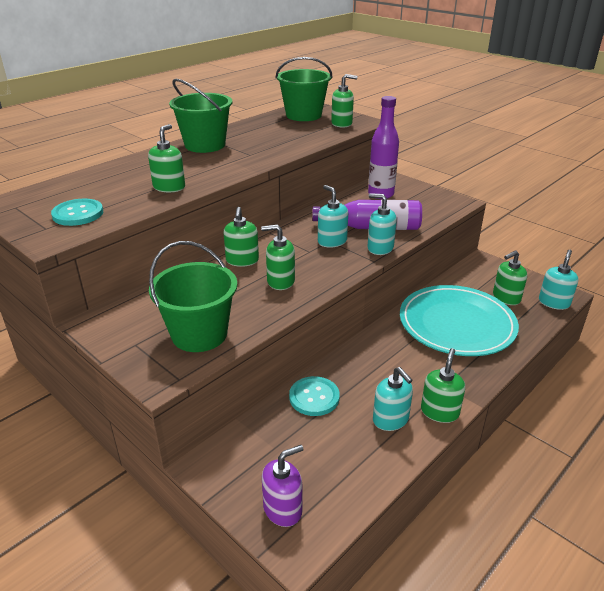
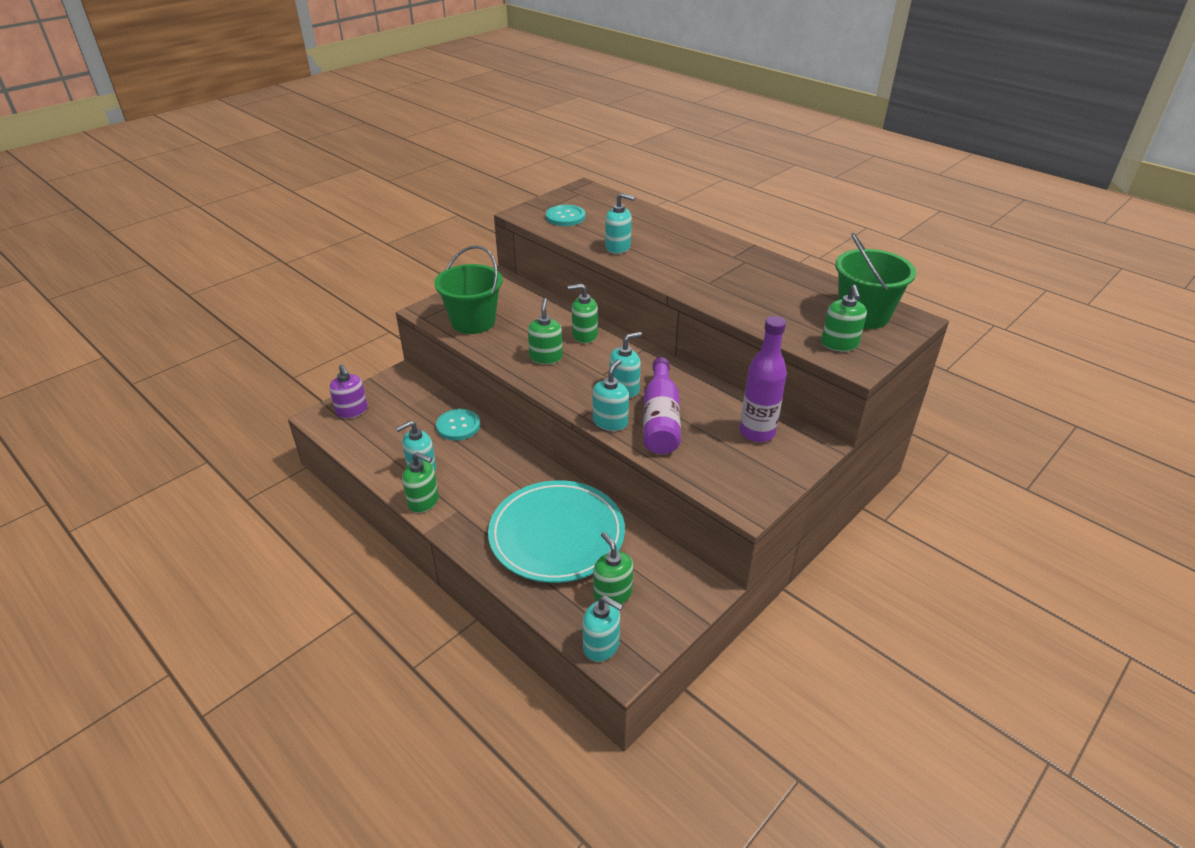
camera: 90 degrees right, 5 degrees up
green soap dispenser [148,124,185,193] -> turquoise soap dispenser [605,193,635,254]
green bucket [169,79,232,153] -> none

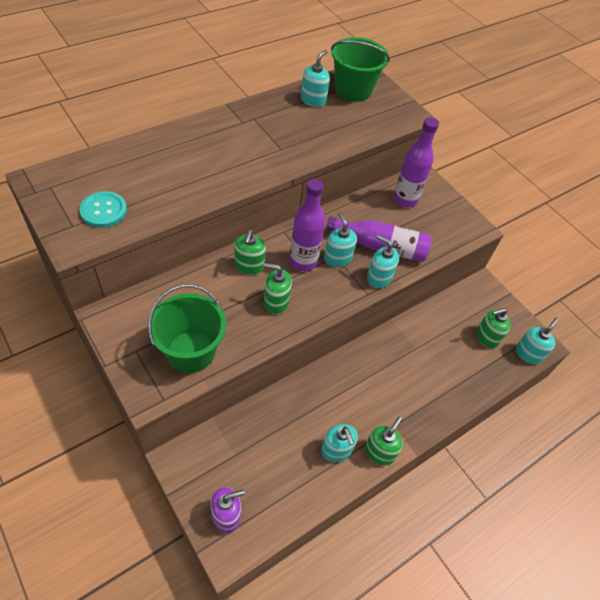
camera: 85 degrees left, 15 degrees up
turquoise button [436,409,480,441] -> none
turquoise plate [488,480,625,583] -> none
turquoise soap dispenser [605,193,635,254] -> turquoise soap dispenser moved to [301,50,330,107]
green soap dispenser [821,285,867,351] -> none
none -> purple bottle [289,179,325,271]

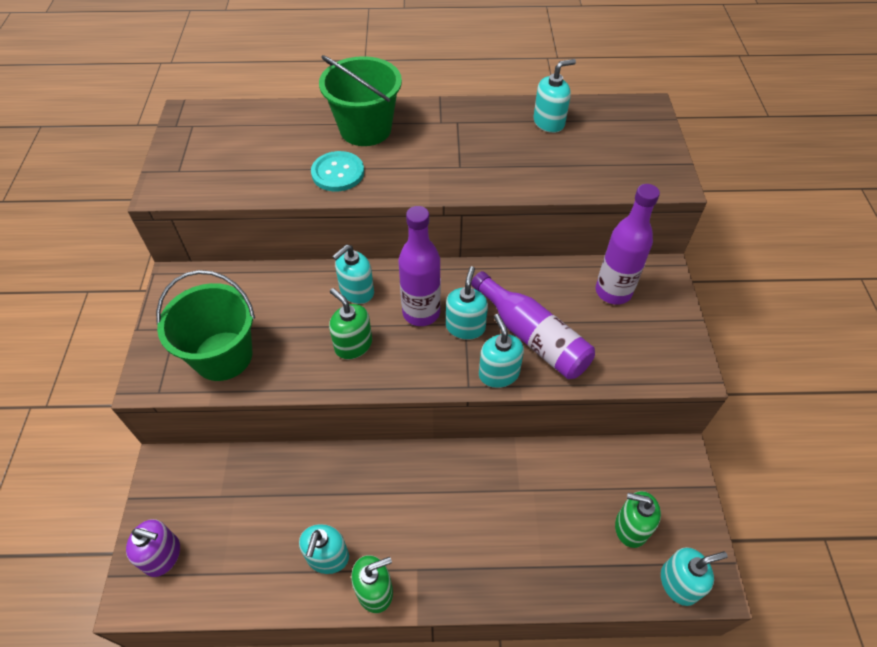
camera: 40 degrees right, 0 degrees up
turquoise button [79,191,127,228] -> turquoise button moved to [311,151,364,191]
green soap dispenser [234,230,266,275] -> turquoise soap dispenser [332,244,374,304]
green bucket [331,37,390,102] -> green bucket moved to [319,55,402,146]

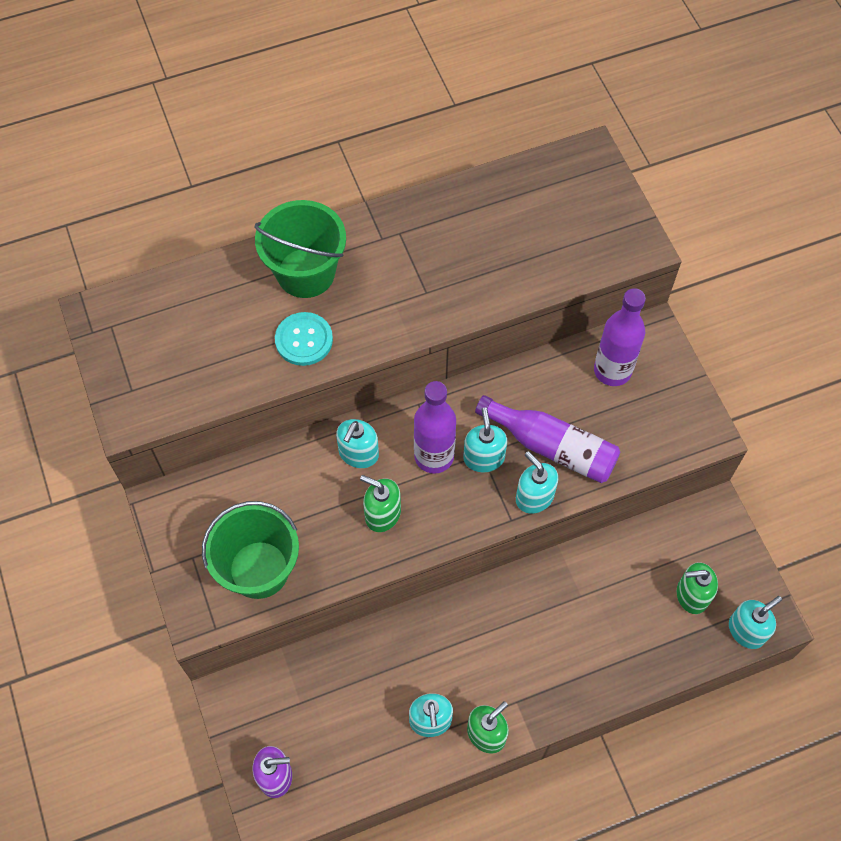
camera: 20 degrees left, 10 degrees up
turquoise soap dispenser [533,59,576,133] -> none

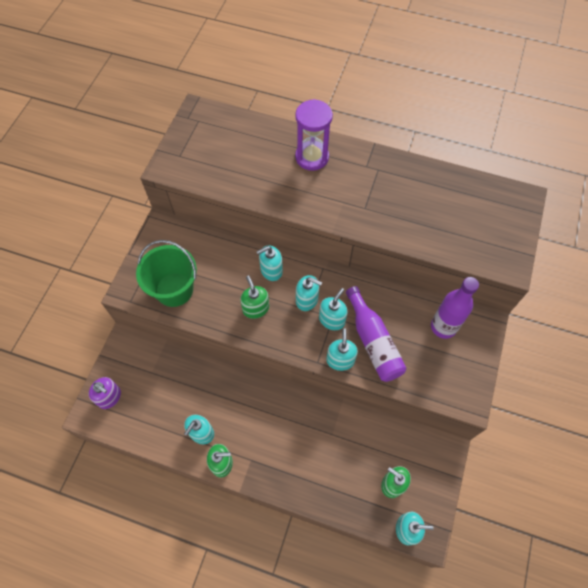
camera: 40 degrees right, 0 degrees up
green bucket [254,200,346,298] -> purple hourglass [295,99,333,171]
turquoise button [275,312,333,366] -> none
purple bottle [414,381,456,474] -> turquoise soap dispenser [296,275,322,311]

